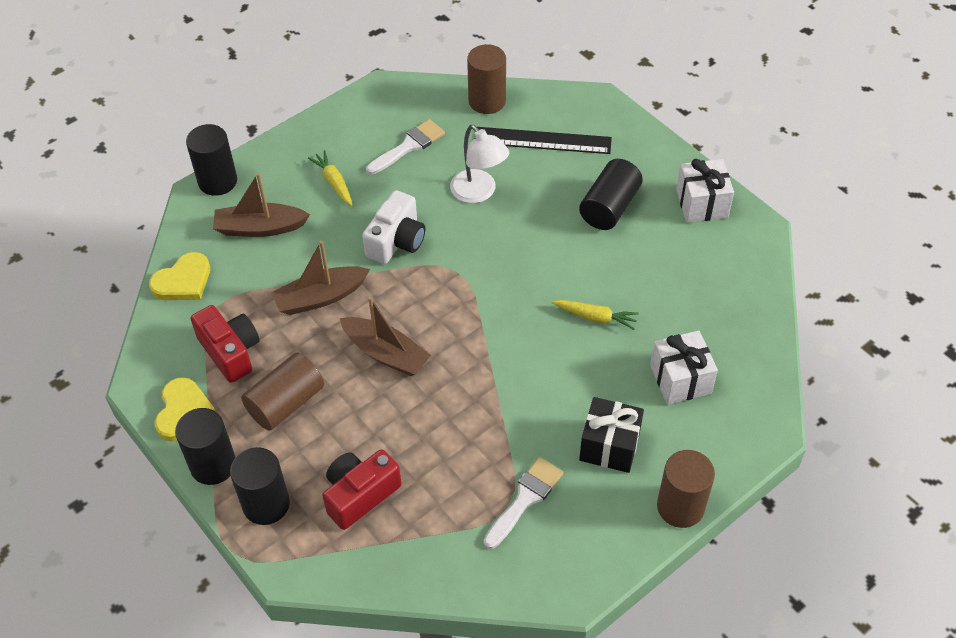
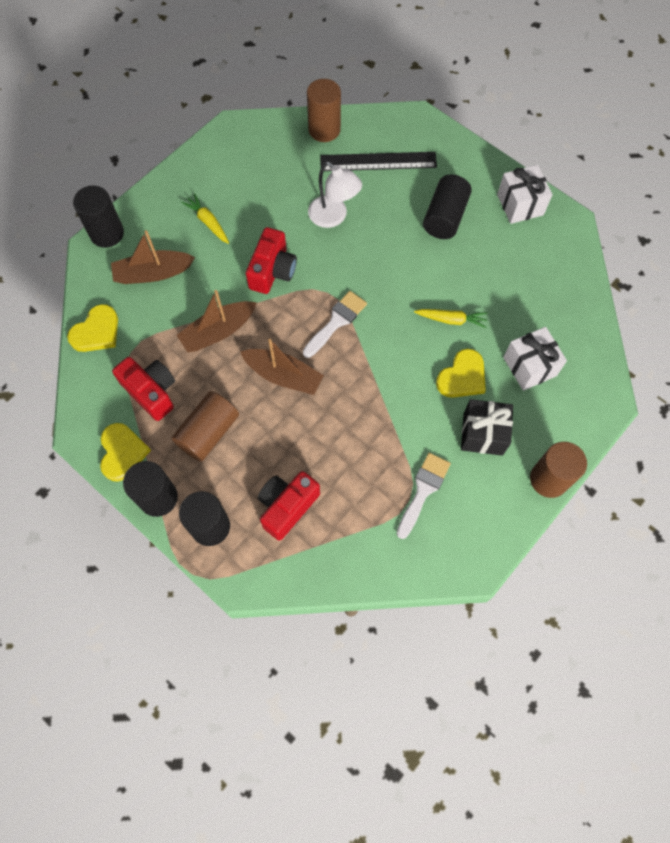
camera: 10 degrees left, 15 degrees up
white camera [362,190,425,264] -> red camera [246,227,297,294]
white brush [366,119,445,175] -> white brush moved to [303,291,367,358]
none -> yellow heart [436,349,486,398]

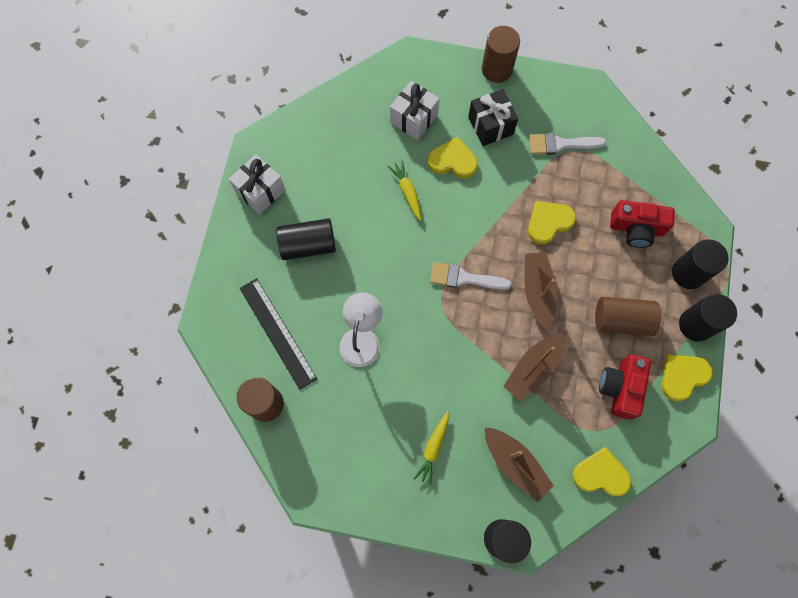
camera: 120 degrees left, 5 degrees up
brown boat [177,290,257,352] -> brown boat turned 105 degrees clockwise [503,333,566,402]
red camera [246,227,297,294] -> none
none -> yellow heart [528,201,576,244]

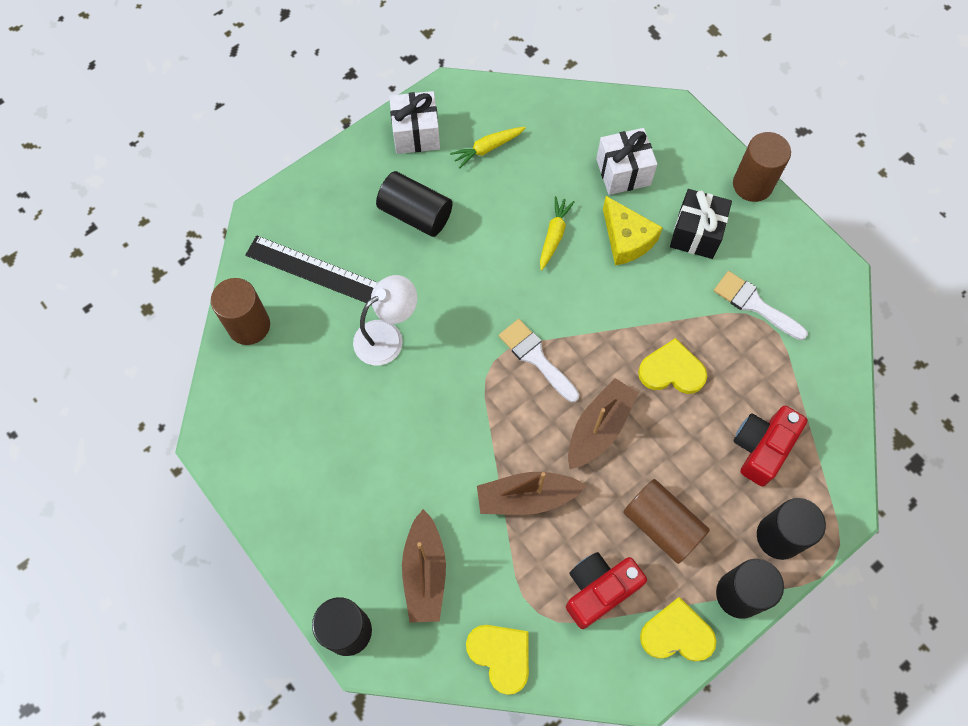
camera: 40 degrees right, 5 degrees down
black ruler [239,278,317,390] -> black ruler turned 75 degrees counterclockwise [245,236,378,303]
yellow carrot [414,412,449,485] -> yellow carrot moved to [450,127,526,168]
yellow heart [428,137,478,178] -> yellow cheese [603,196,663,265]
red camera [610,200,675,248] -> red camera turned 75 degrees clockwise [733,406,807,487]

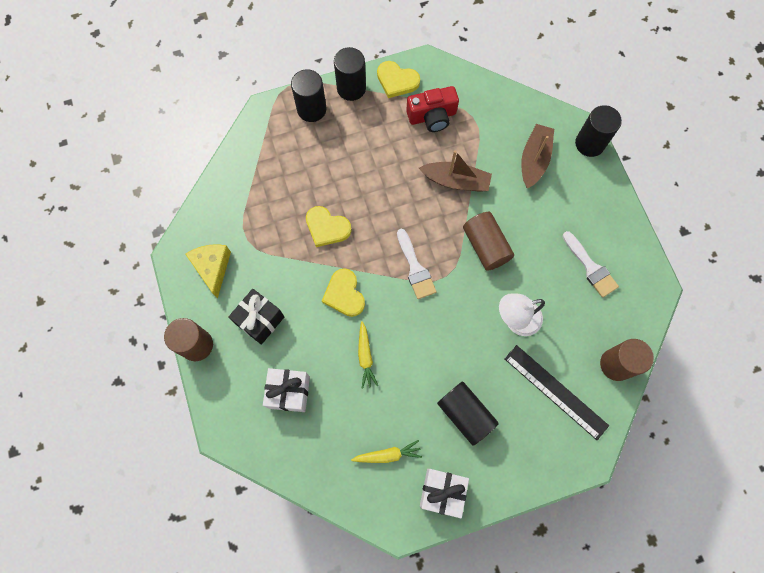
camera: 160 degrees left, 5 degrees up
yellow heart [466,625,529,695] -> yellow heart moved to [322,268,365,317]
yellow carrot [540,196,575,271] -> yellow carrot turned 45 degrees counterclockwise [358,321,378,389]
brown boat [568,378,638,469] -> none
yellow cheese [603,196,663,265] -> yellow cheese moved to [185,244,231,298]
brown cylinder [623,479,710,564] -> brown cylinder moved to [463,212,514,271]
white brush [714,271,808,340] -> white brush moved to [563,231,619,298]
red camera [733,406,807,487] -> none

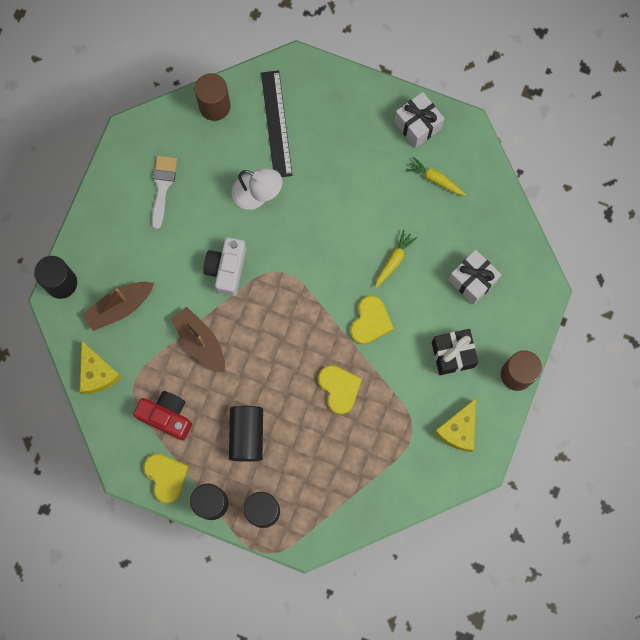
camera: 140 degrees left, 5 degrees up
white brush [397,229,436,299] -> none
black cylinder [437,381,499,446] -> black cylinder moved to [229,406,263,462]
brown cylinder [463,212,514,271] -> white camera [203,237,246,296]
none -> yellow cheese [80,341,122,394]

